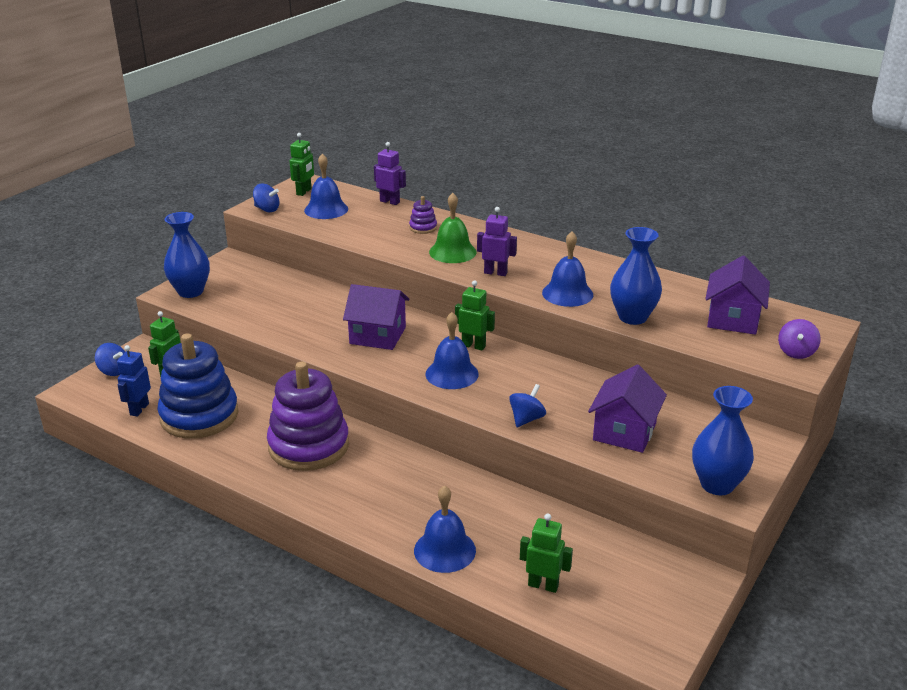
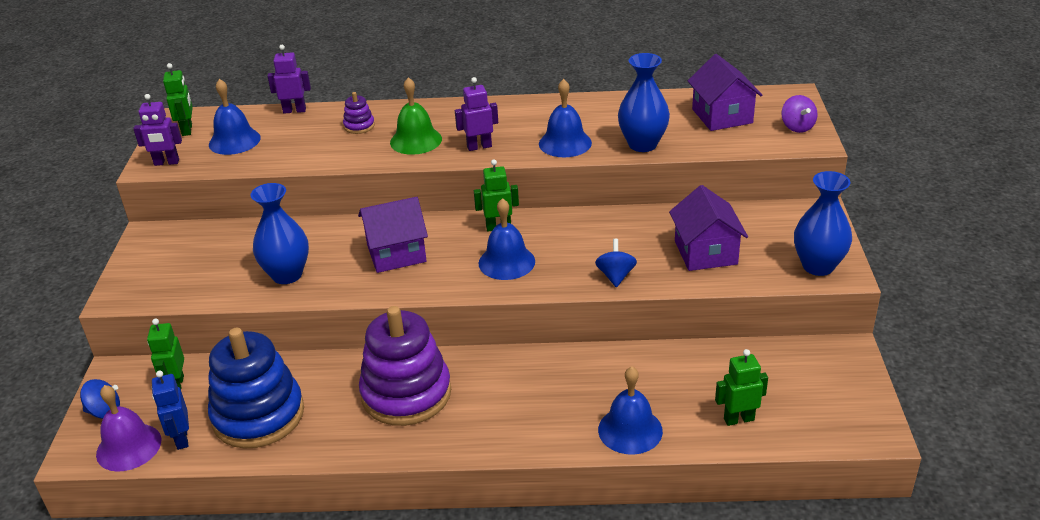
camera: 30 degrees left, 5 degrees up
blue vase [164,212,210,298] -> blue vase moved to [250,183,309,284]
blue spinning top [253,183,279,212] -> purple robot [133,94,182,166]
none -> purple bell [96,385,161,472]

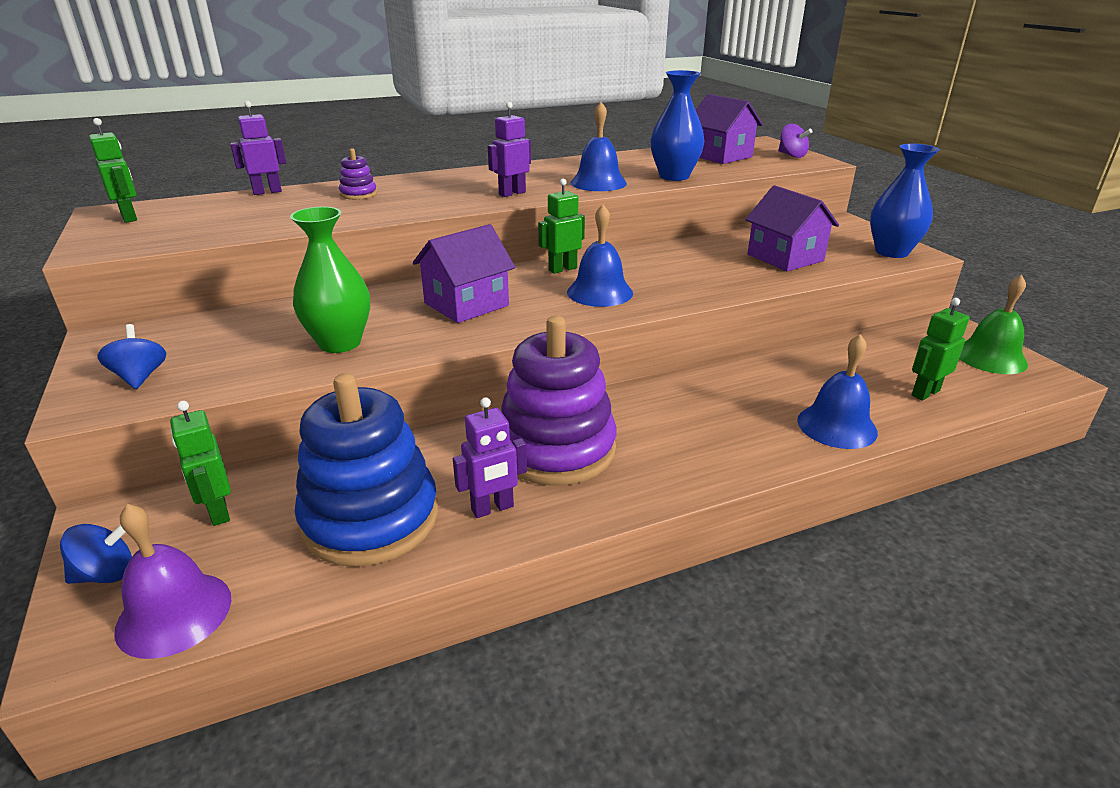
camera: 25 degrees left, 5 degrees down
purple robot [133,94,182,166] -> purple robot moved to [453,397,527,518]
blue robot [152,371,189,450] -> none
blue bell [209,79,261,155] -> none
blue vase [250,183,309,284] -> green vase [290,207,370,353]
green bell [390,77,442,155] -> green bell moved to [959,275,1028,374]
blue spinning top [595,239,637,287] -> blue spinning top moved to [97,324,166,389]

